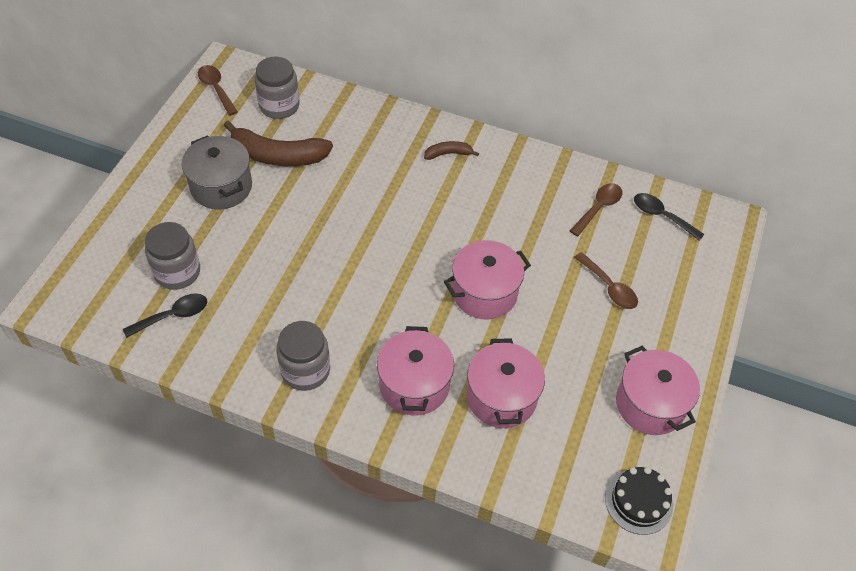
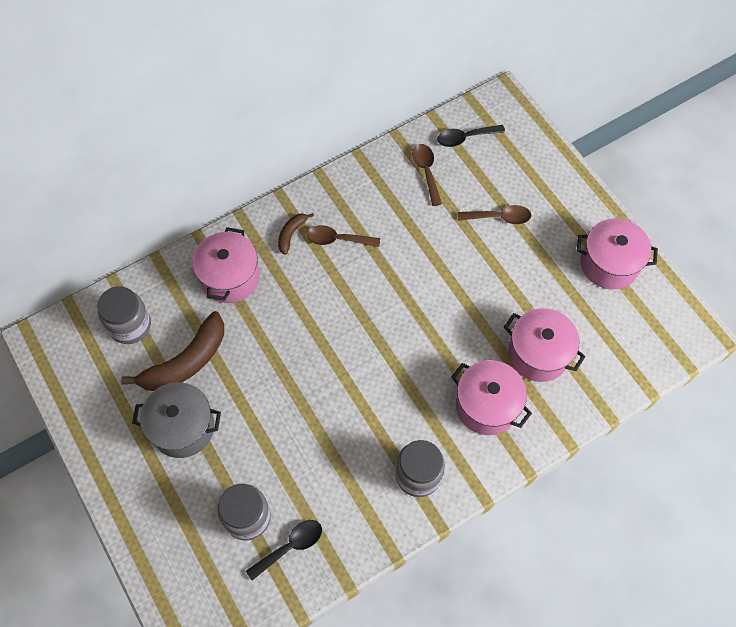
camera: 50 degrees left, 10 degrees up
black spoon [123,293,207,338] -> black spoon turned 45 degrees clockwise [246,520,322,580]
brown spoon [198,65,238,116] -> brown spoon moved to [306,225,380,247]
pink pot [444,240,531,320] -> pink pot moved to [192,227,260,303]
black cake [605,467,673,535] -> none

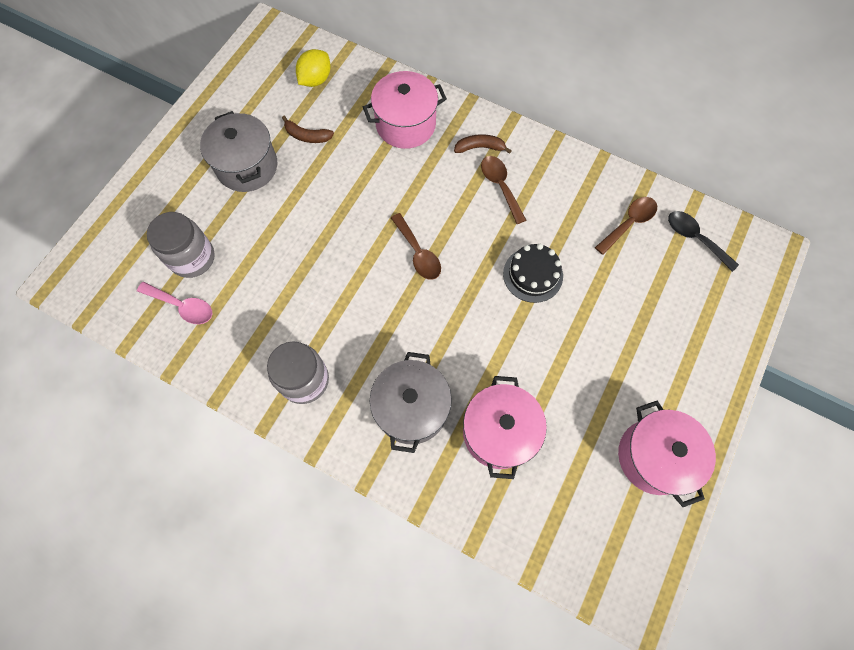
camera: 60 degrees right, 5 degrees up
grey jar [97,286,151,344] -> yellow lemon [296,49,331,87]
brown banana [121,311,224,391] -> brown banana [282,116,334,143], size x0.49
black spoon [246,520,322,580] -> pink spoon [137,282,212,324]
pink pot [451,360,532,435] -> grey pot [370,352,452,453]
brown spoon [458,205,531,224] -> brown spoon moved to [391,213,441,280]
none -> black cake [503,244,563,303]

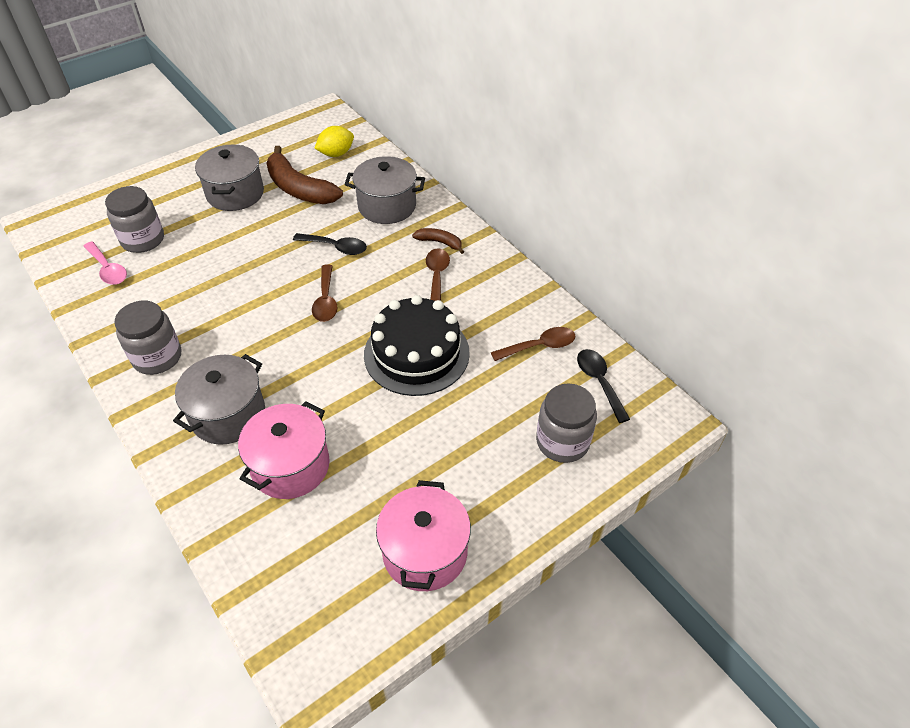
camera: 25 degrees right, 20 degrees down
brown banana [282,116,334,143] -> brown banana [266,146,343,204], size x2.03
pink pot [363,71,447,149] -> grey pot [345,156,425,224]
black cake [503,244,563,303] -> black cake [364,295,470,396], size x1.68
none -> black spoon [293,233,367,255]
none -> grey jar [536,383,597,463]

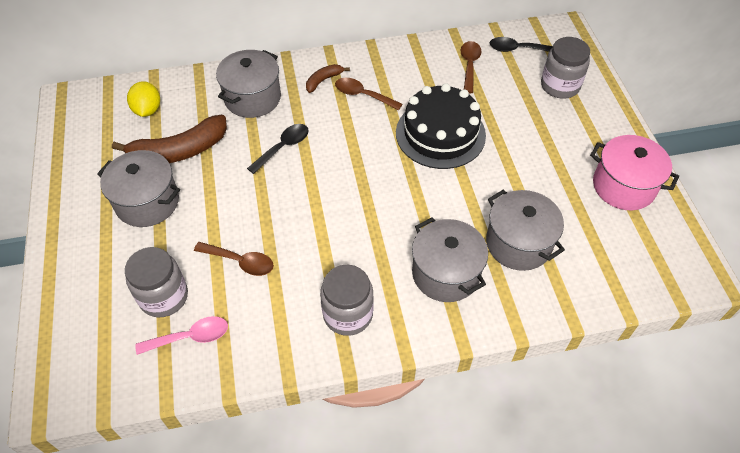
camera: 65 degrees left, 5 degrees up
pink pot [238,401,330,499] -> grey pot [486,190,565,271]
brown spoon [312,264,338,322] -> brown spoon moved to [194,242,274,276]

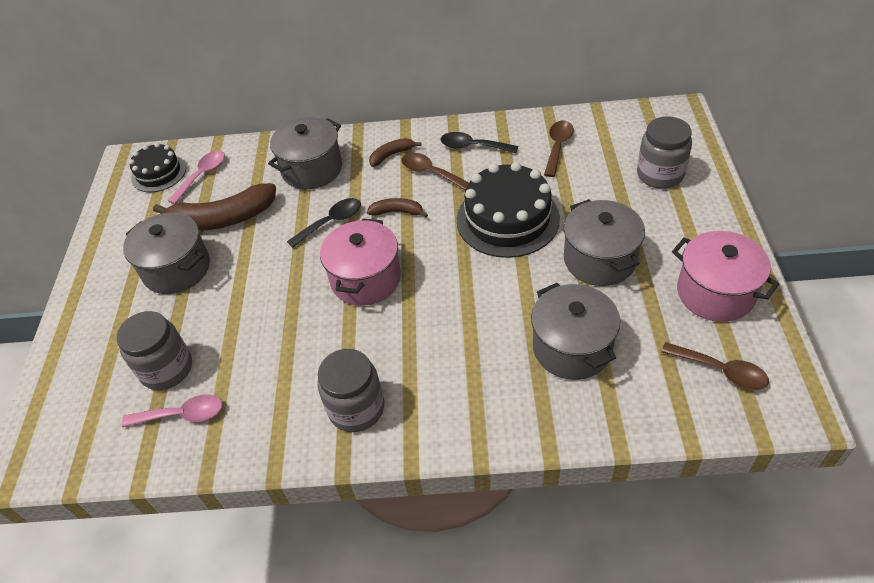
camera: 15 degrees right, 5 degrees down
yellow lemon [127,81,160,117] -> pink spoon [168,150,225,204]
brown spoon [194,242,274,276] -> brown spoon moved to [661,342,769,390]
grey pot [412,218,488,302] -> grey pot moved to [564,199,645,286]
black spoon [490,37,553,52] -> black spoon moved to [441,132,518,153]
none -> black cake [129,143,186,192]
none -> pink pot [320,219,401,306]
none -> brown banana [367,198,428,218]

